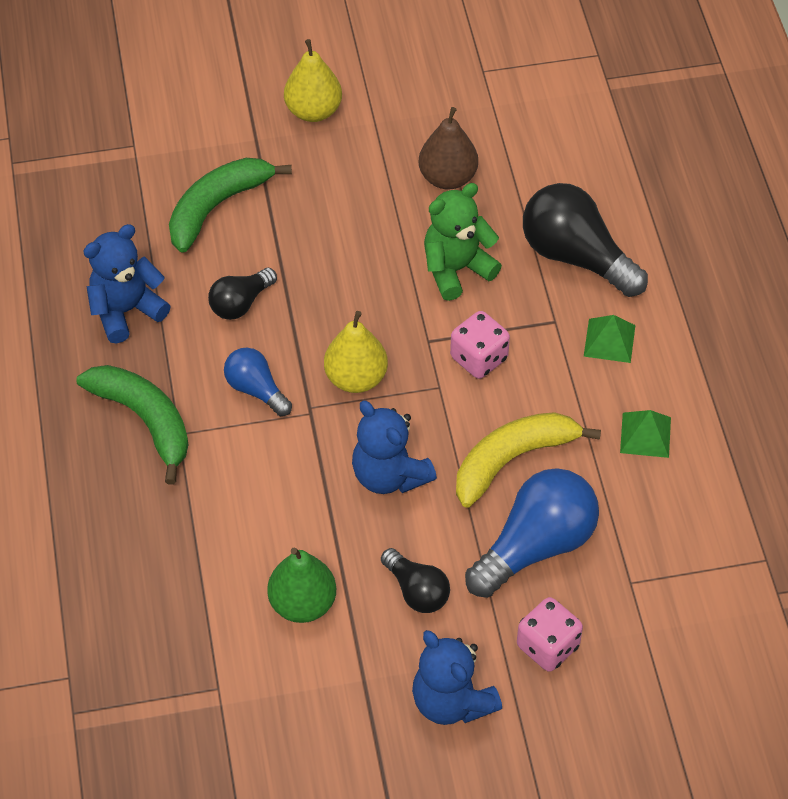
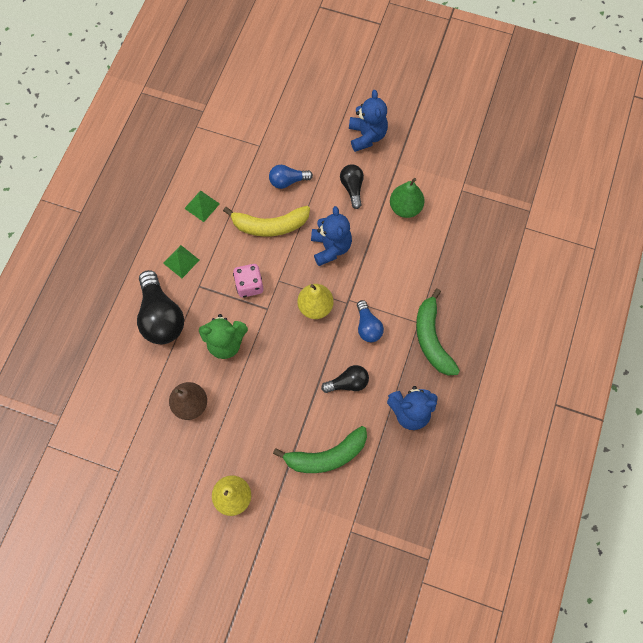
camera: 150 degrees left, 15 degrees up
blue light bulb [465,468,599,598] -> blue light bulb [269,165,313,189], size x0.56
pink dice [517,597,583,672] -> none

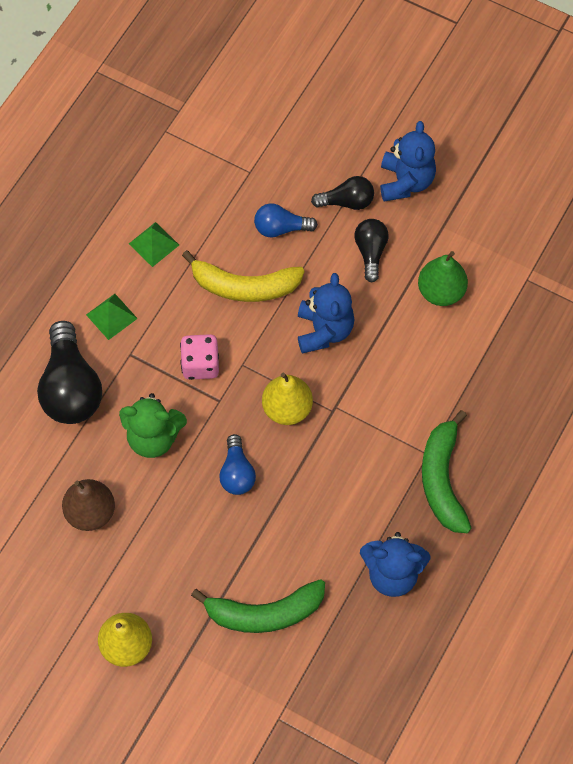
camera: 10 degrees right, 5 degrees down
black light bulb [321,365,369,393] -> black light bulb moved to [311,176,374,210]
blue light bulb [357,300,384,342] -> blue light bulb moved to [219,434,256,495]

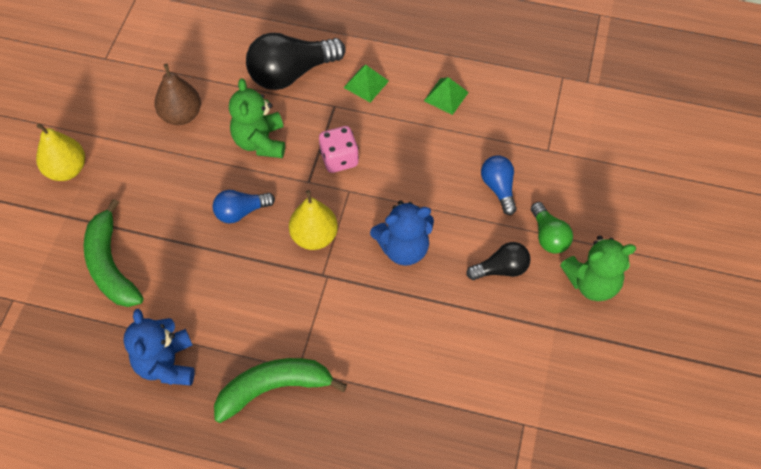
camera: 75 degrees right, 5 degrees down
yellow banana [182,250,305,302] -> none
black light bulb [311,176,374,210] -> green light bulb [531,202,573,254]
blue teddy bear [380,121,436,202] -> green teddy bear [560,236,636,301]
green pear [418,251,468,306] -> none

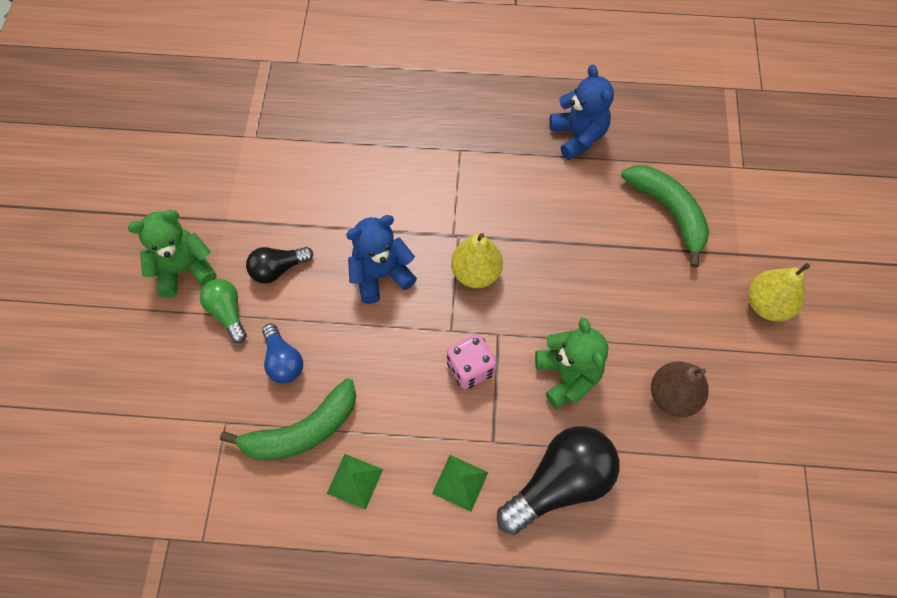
camera: 170 degrees right, 5 degrees up
blue light bulb [213,190,275,224] -> none
green banana [214,358,347,423] -> green banana moved to [220,378,356,460]

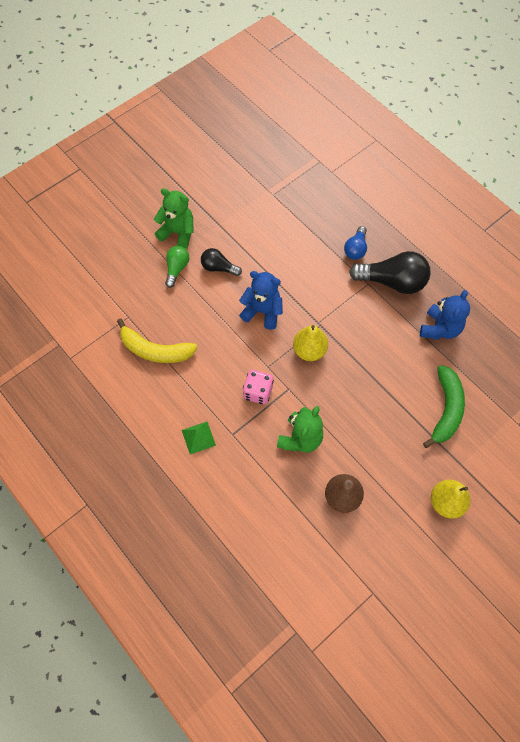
camera: 45 degrees right, 0 degrees up
green banana [220,378,356,460] -> yellow banana [117,318,198,363]
blue light bulb [262,324,303,384] -> blue light bulb moved to [344,226,367,260]
green pyramid [327,454,383,510] -> none
black light bulb [497,426,620,535] -> black light bulb moved to [349,251,431,294]

